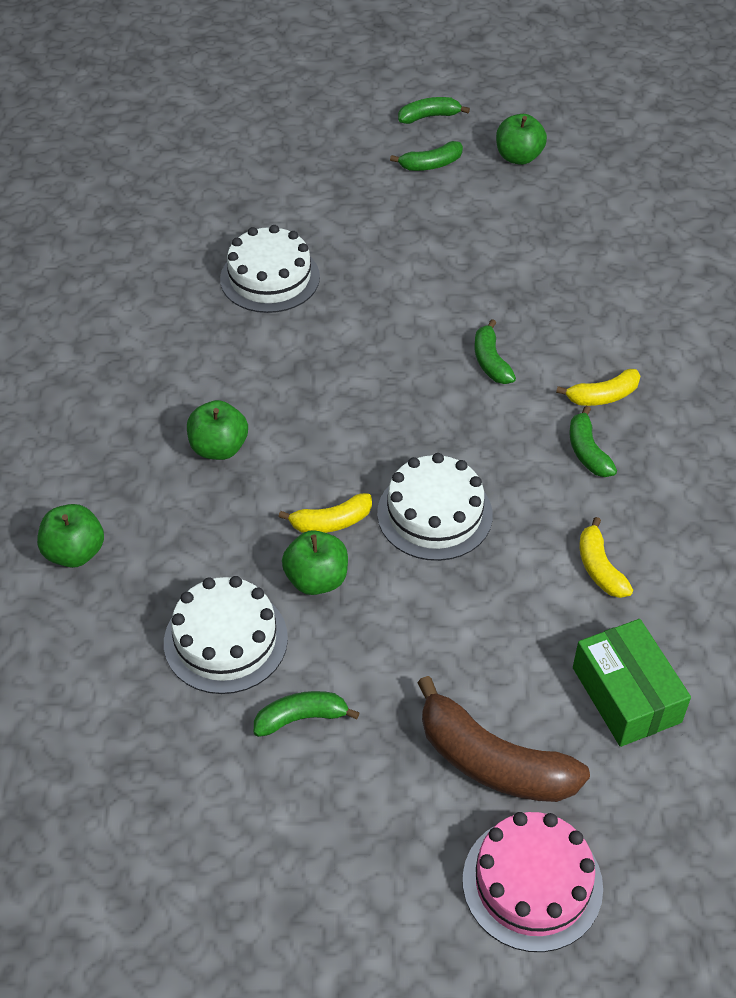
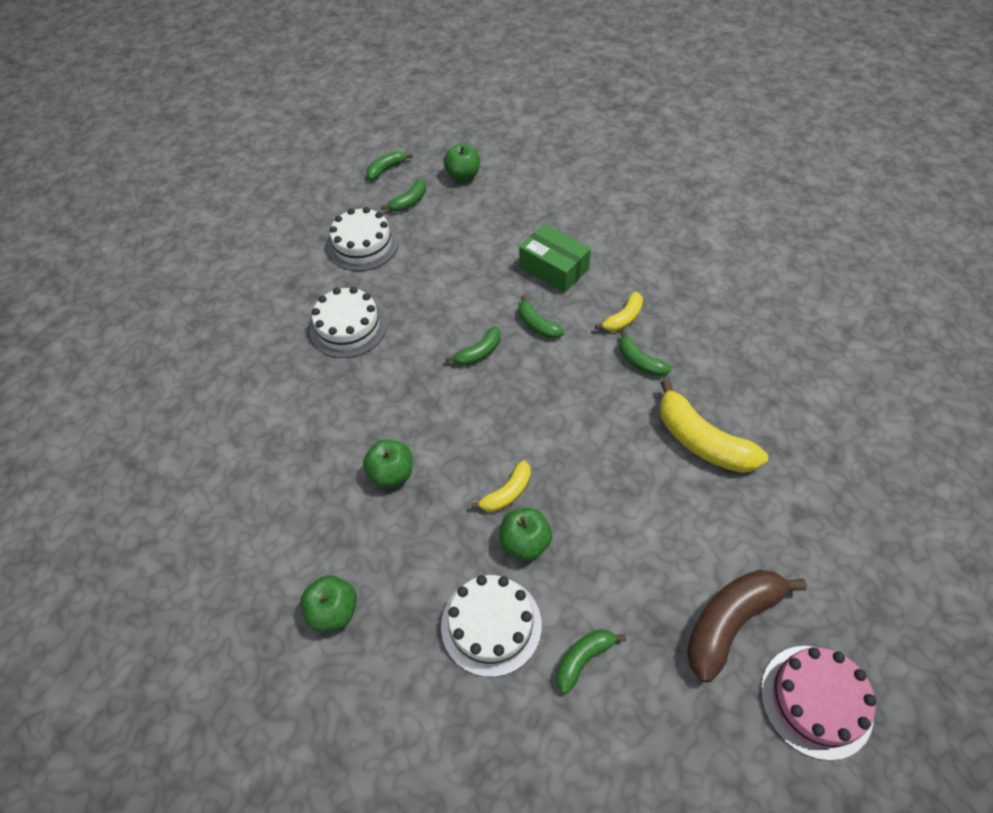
camera: 25 degrees left, 5 degrees up
white cake [377,453,493,561] -> white cake moved to [328,207,399,271]
brown banana [417,676,590,802] -> brown banana turned 135 degrees clockwise [687,570,807,682]
green box [573,619,691,747] -> green box moved to [519,224,591,293]
yellow banana [579,517,633,598] -> yellow banana [660,379,768,473], size x1.81
none -> green banana [445,326,501,366]

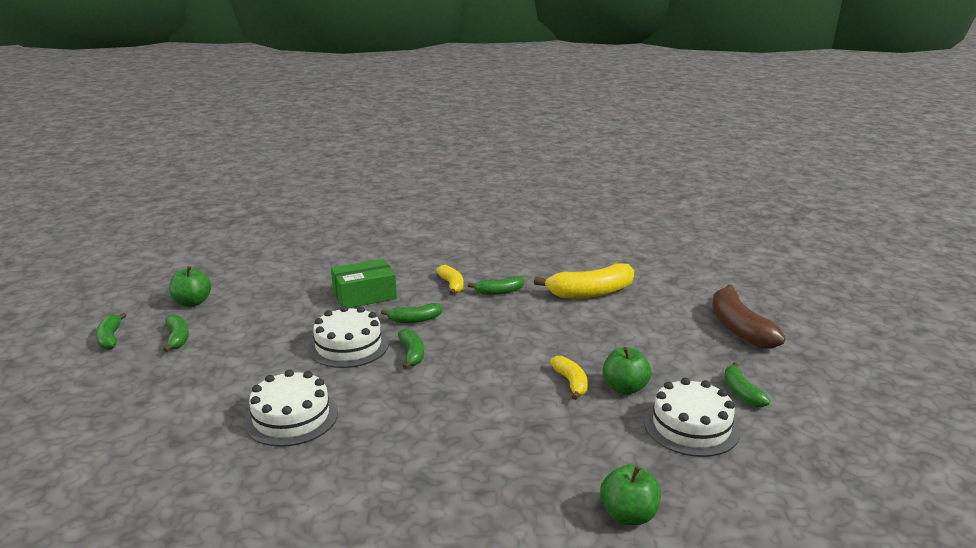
camera: 65 degrees left, 30 degrees down
white cake [328,207,399,271] -> white cake moved to [308,306,389,368]
green apple [363,440,413,488] -> none
pink cake [761,646,876,761] -> none

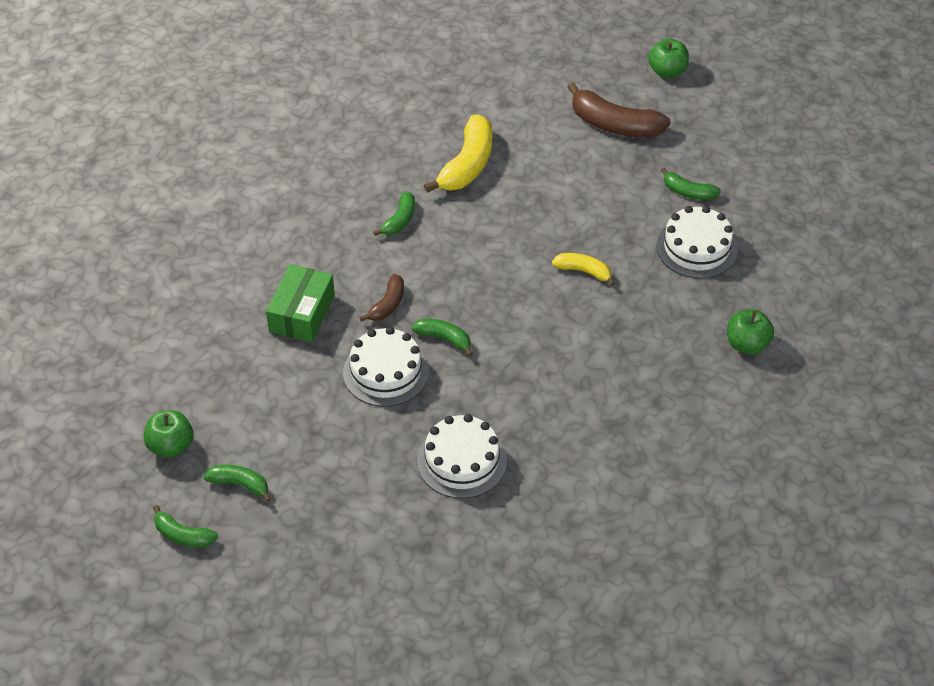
camera: 50 degrees left, 25 degrees up
green banana [381,303,442,323] -> brown banana [359,274,404,322]
yellow banana [436,265,464,295] -> none
green apple [603,347,651,395] -> green apple moved to [648,38,689,78]

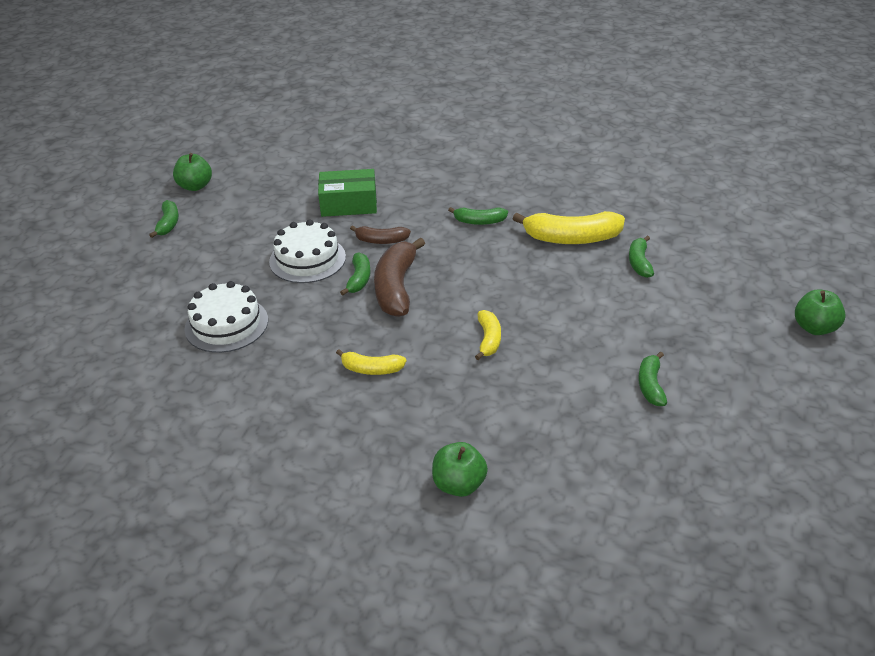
camera: 70 degrees right, 10 degrees down
green banana [153,505,218,547] -> green banana moved to [629,236,654,278]
brown banana [568,82,670,138] -> brown banana moved to [374,238,425,317]
white cake [656,206,738,278] -> none
none -> yellow banana [336,349,406,375]

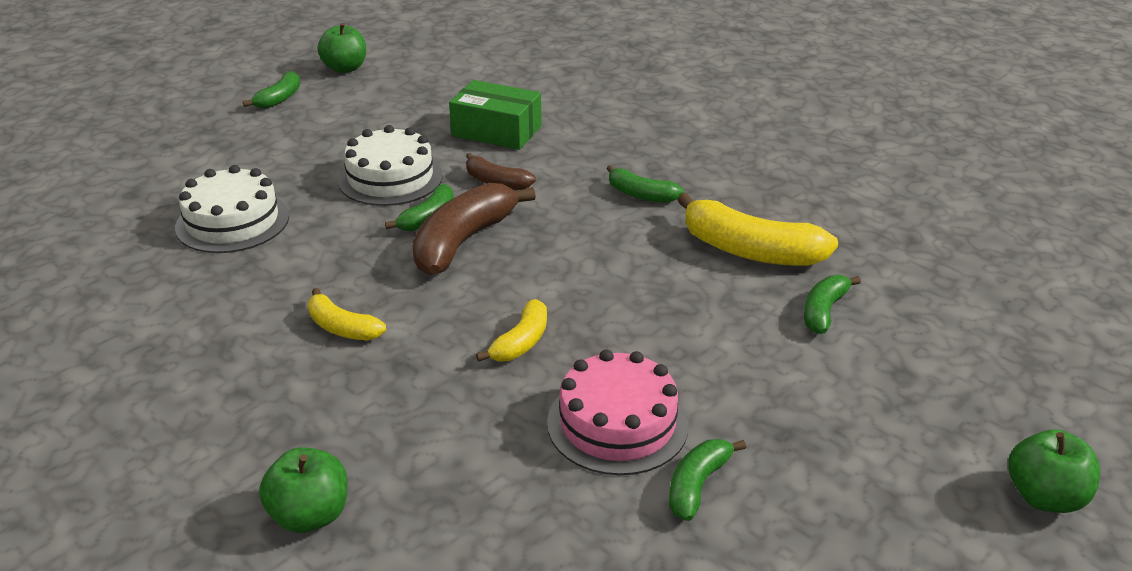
camera: 25 degrees right, 5 degrees down
none -> pink cake [547,350,689,475]

